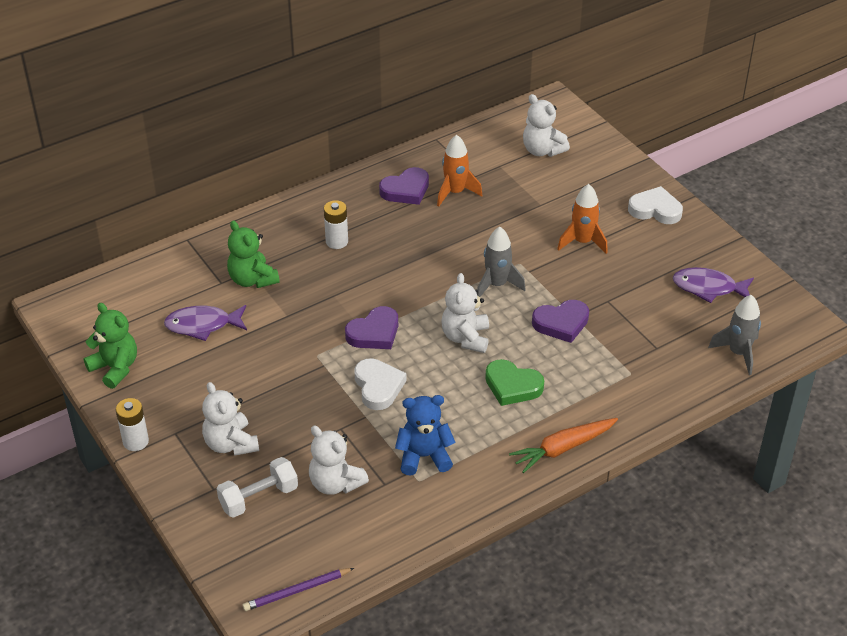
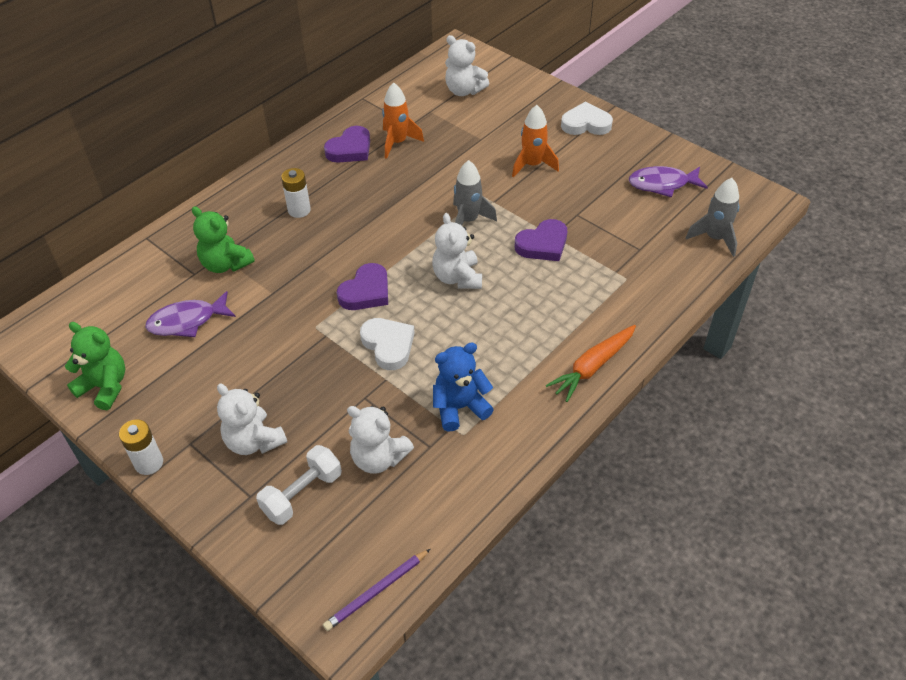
camera: 15 degrees left, 5 degrees up
green heart [485,359,544,406] -> none

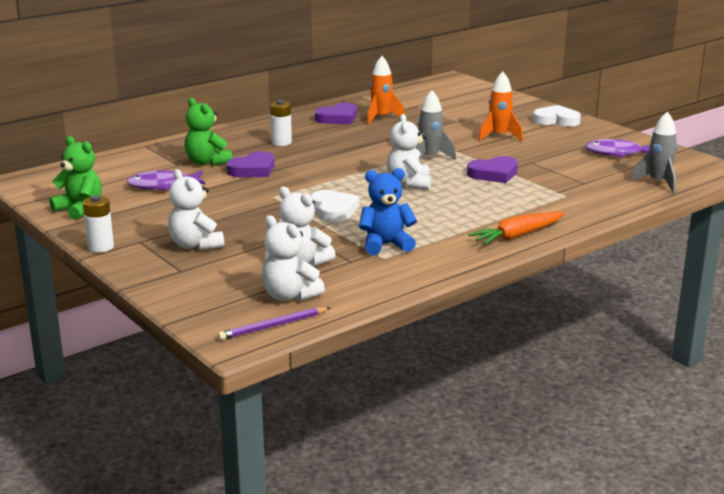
camera: 10 degrees right, 25 degrees down
white dumbbell [256,445,342,525] -> none
purple heart [337,263,388,310] -> purple heart moved to [226,151,275,177]
white teddy bear [445,35,489,96] -> white teddy bear moved to [262,215,325,302]

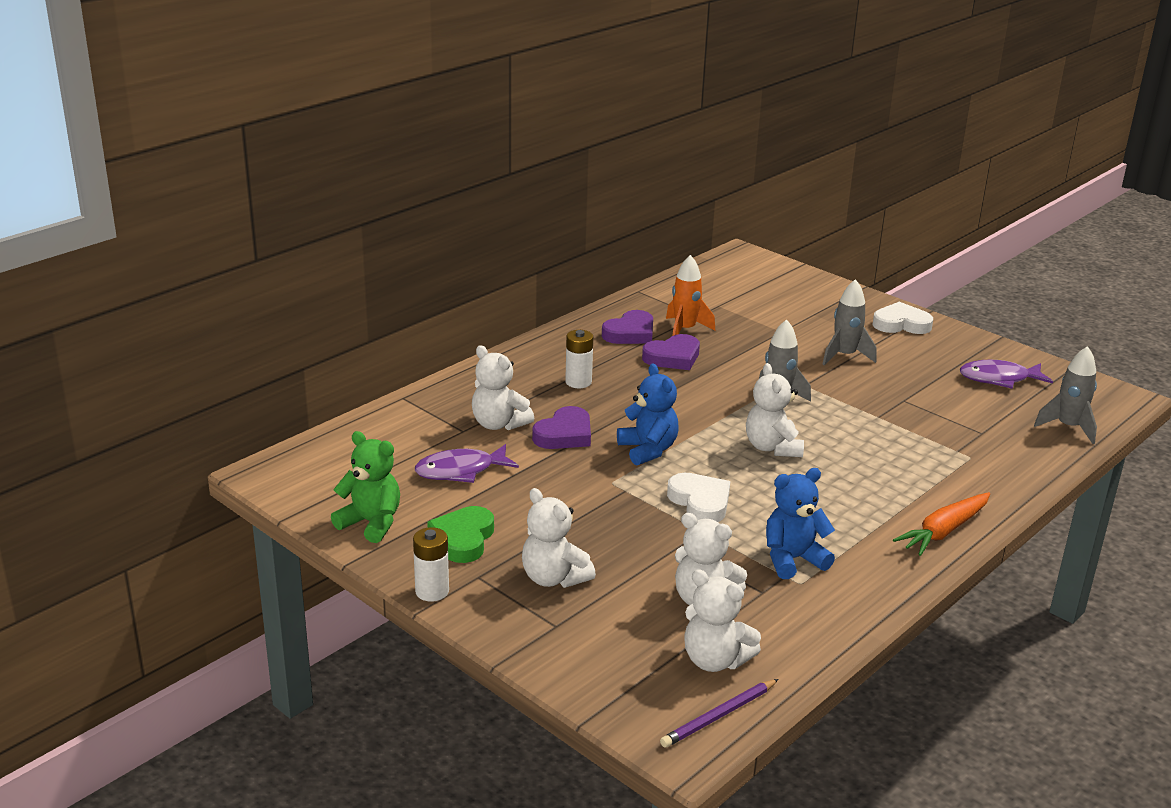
camera: 10 degrees left, 5 degrees up
green teddy bear [185,98,233,166] -> white teddy bear [472,345,534,430]
purple heart [467,156,518,183] -> purple heart moved to [642,334,700,370]
orange rocket [478,72,523,141] -> grey rocket [822,279,876,366]
none -> green heart [427,506,494,563]
none -> blue teddy bear [617,363,679,466]

